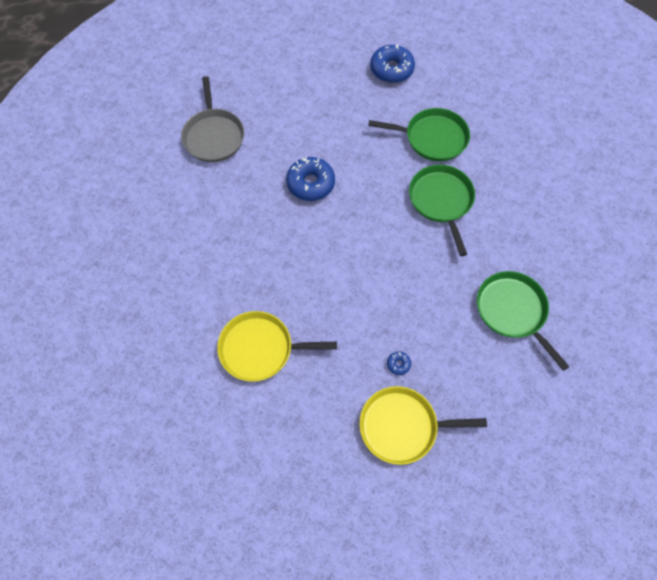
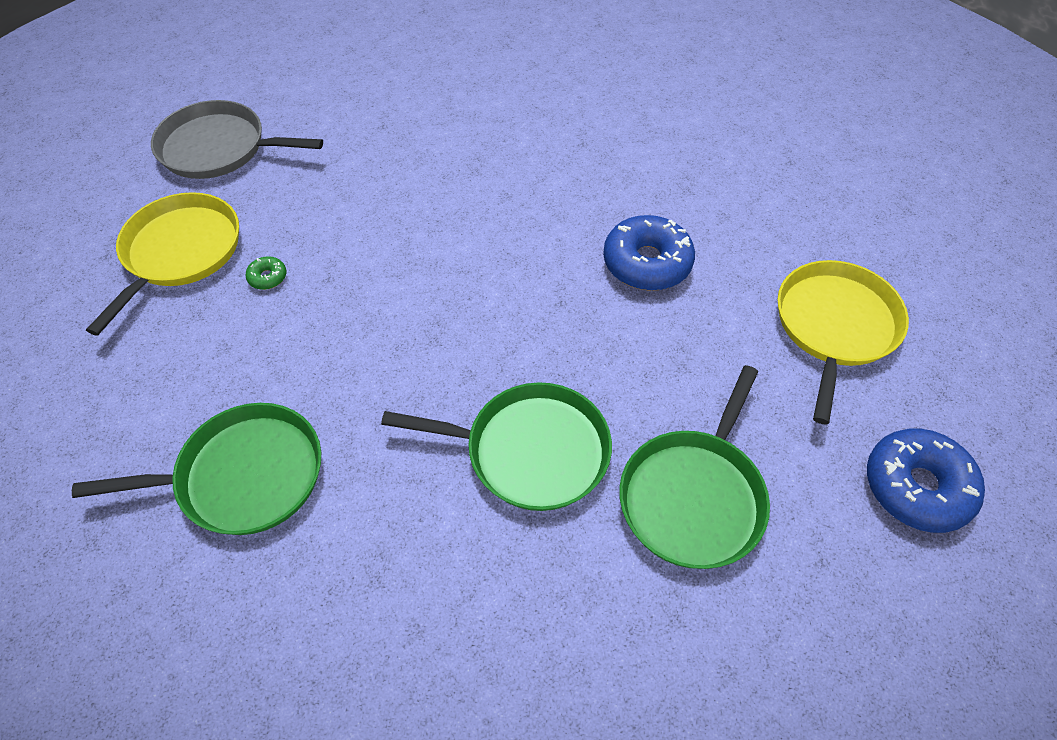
camera: 110 degrees right, 10 degrees down
grey pan [181,76,244,162] -> grey pan moved to [151,100,323,179]
yellow pan [217,311,337,382] -> yellow pan moved to [777,260,909,425]
blue donut [387,351,411,375] -> green donut [246,256,286,290]

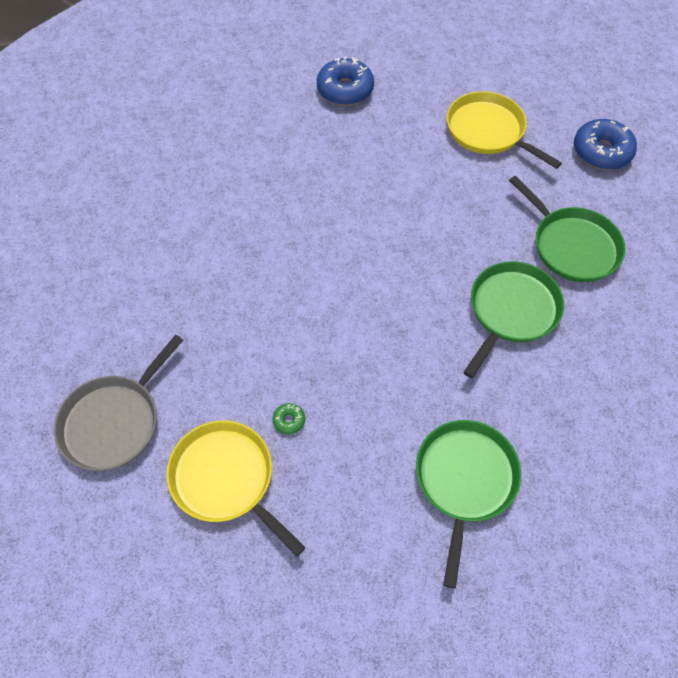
camera: 65 degrees left, 5 degrees up
blue donut [603,215,695,291] -> blue donut moved to [317,57,374,105]

